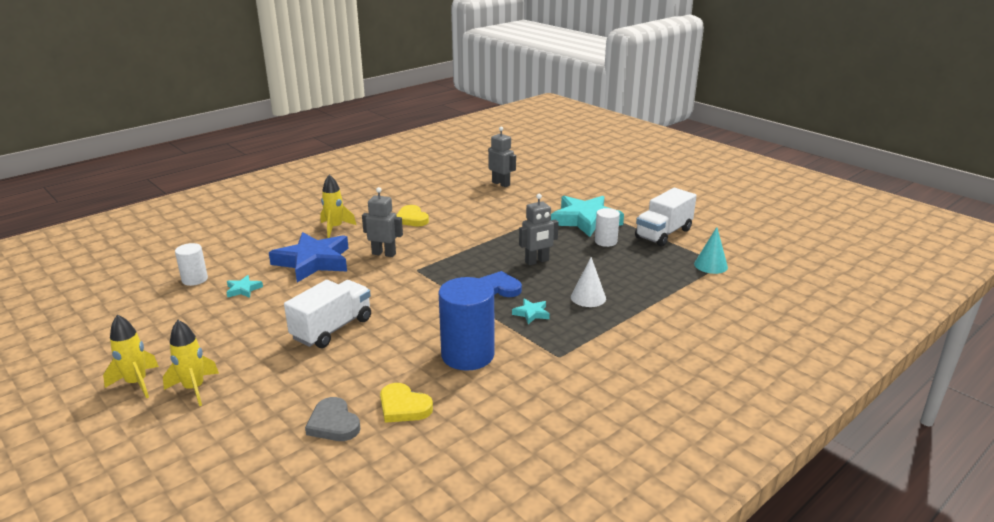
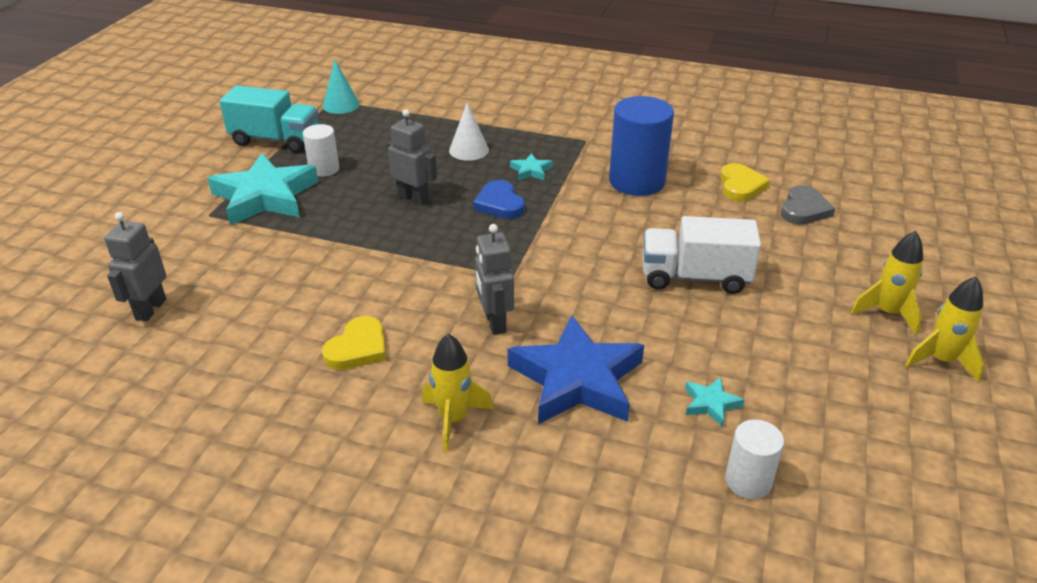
camera: 120 degrees left, 10 degrees up
white truck [635,188,697,247] -> turquoise truck [219,85,318,153]

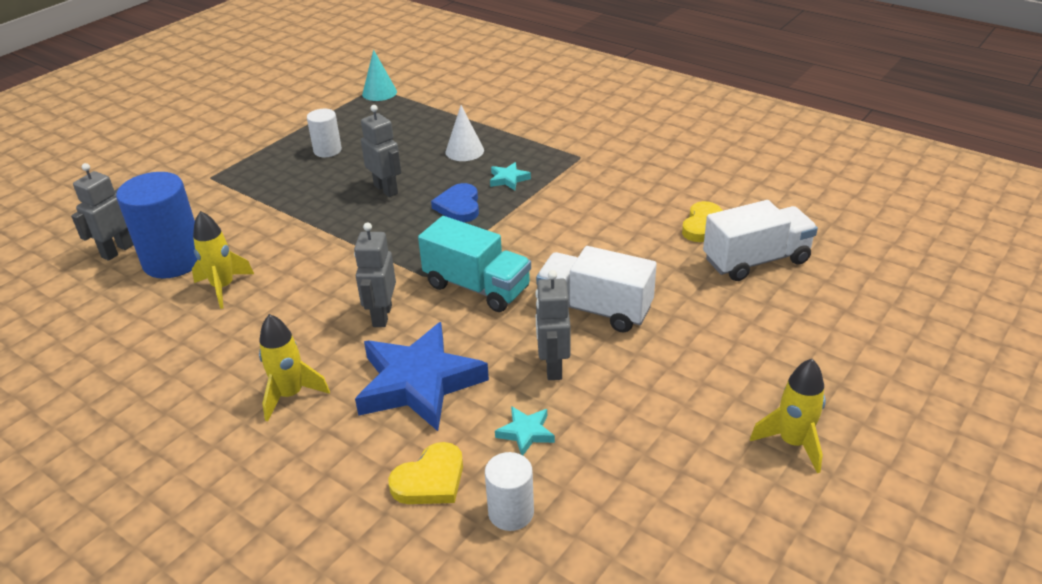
camera: 20 degrees right, 0 degrees up
turquoise star [208,153,318,225] -> none
turquoise truck [219,85,318,153] -> turquoise truck moved to [418,216,531,312]
yellow heart [322,316,386,370] -> yellow heart moved to [388,442,463,504]
blue cylinder [609,96,674,196] -> blue cylinder moved to [116,172,198,279]
grey heart [781,185,835,225] -> white truck [703,200,818,281]
yellow rocket [851,231,923,334] -> yellow rocket moved to [192,211,254,309]
none -> grey robot [535,270,571,380]

